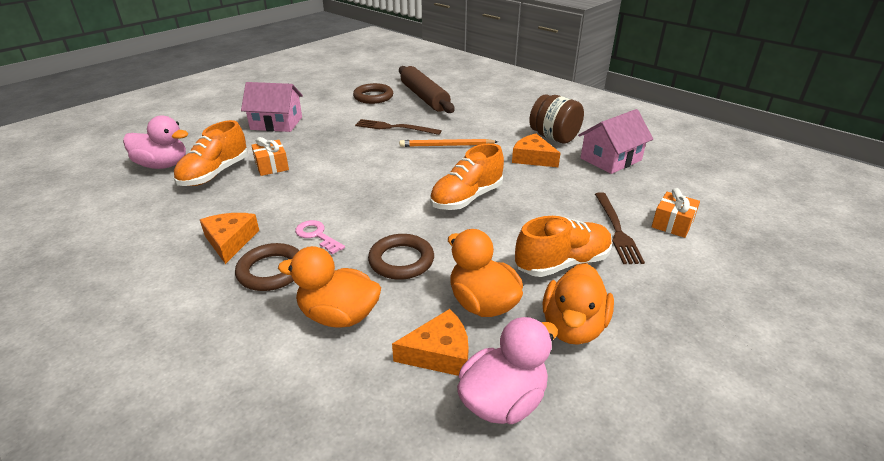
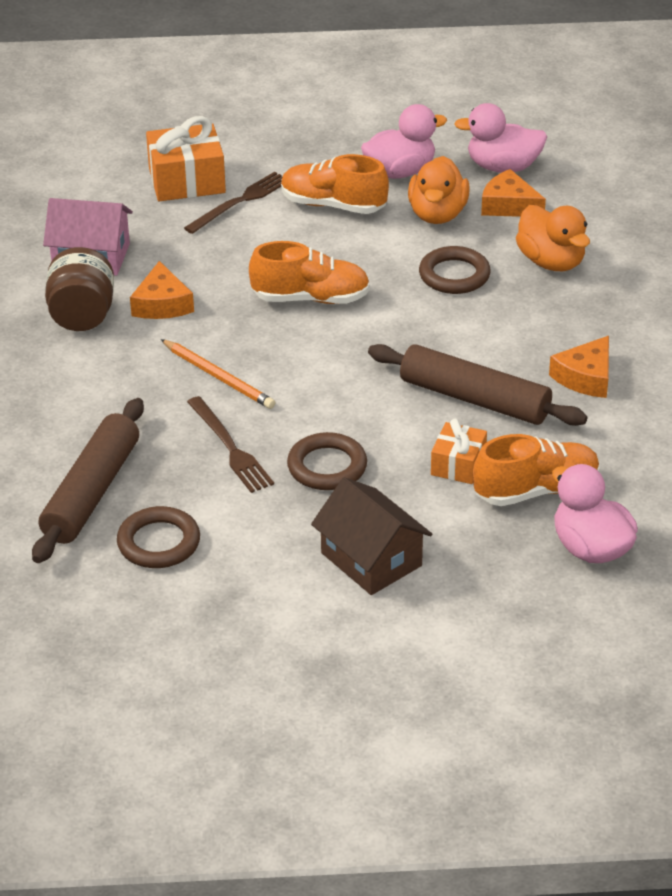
camera: 135 degrees left, 5 degrees up
brown ring [235,243,300,291] -> brown ring moved to [287,432,367,490]
pink house [241,82,303,132] -> brown house [311,477,432,595]
pink key [295,220,345,255] -> none
orange duck [543,264,614,345] -> pink duck [361,104,447,179]
orange gift [652,188,700,238] -> orange gift [146,116,226,201], size x1.68
none -> brown rolling pin [368,344,587,426]

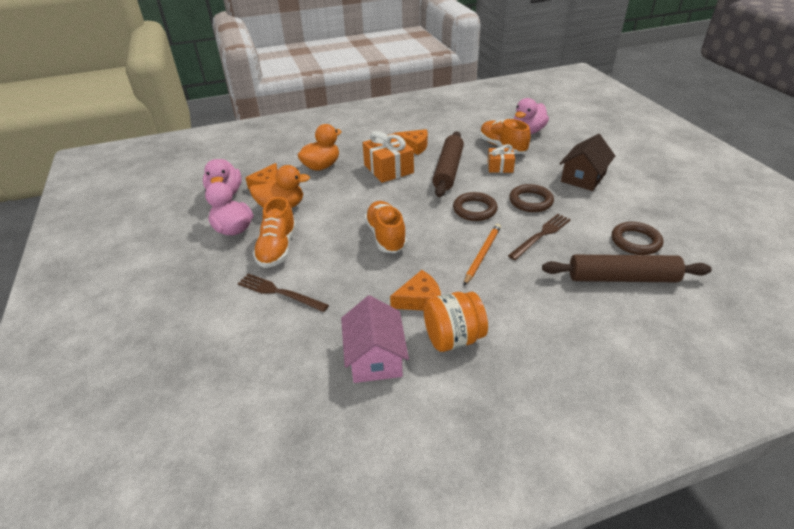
camera: 105 degrees left, 0 degrees up
brown jar [45,247,114,331] -> orange jar [424,292,488,352]
orange gift [146,116,226,201] -> orange gift moved to [363,131,414,183]
brown ring [419,246,491,294] -> brown ring moved to [453,192,498,221]

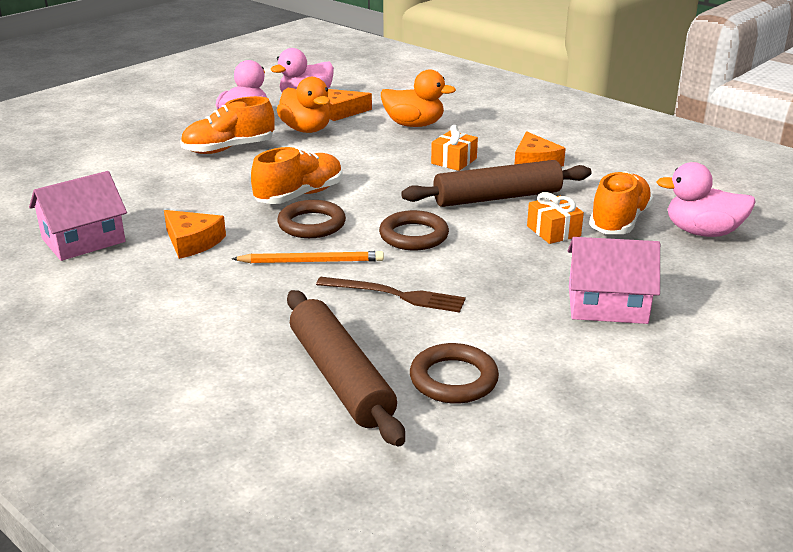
camera: 60 degrees right, 10 degrees down
brown fork [238,274,329,312] -> none
orange gift [363,131,414,183] -> orange gift [431,125,478,171], size x0.60
orange jar [424,292,488,352] -> none
brown ring [509,184,554,212] -> brown ring moved to [277,200,346,238]
brown house [559,134,615,191] -> pink house [567,237,660,324]

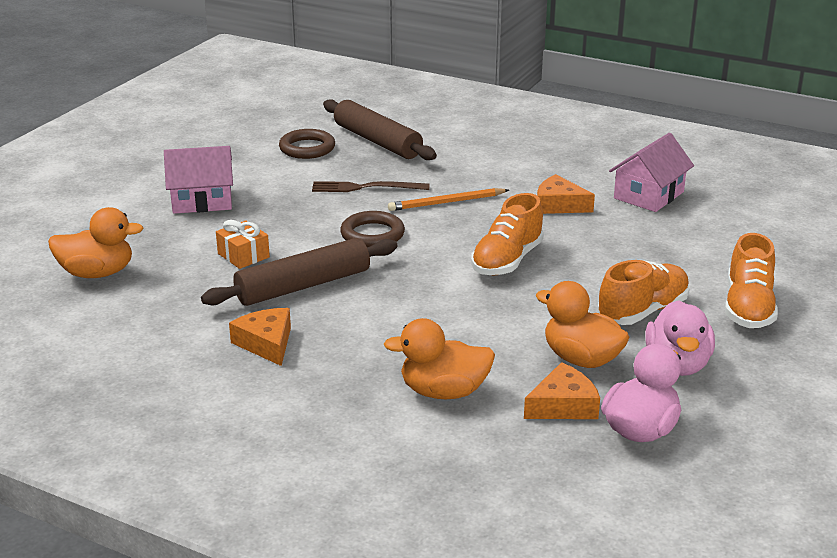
camera: 165 degrees right, 0 degrees up
brown ring [277,200,346,238] -> none
orange gift [431,125,478,171] -> none
orange shoe [589,171,653,234] -> orange shoe moved to [725,233,778,328]
pink duck [656,162,756,237] -> orange duck [48,207,144,278]

